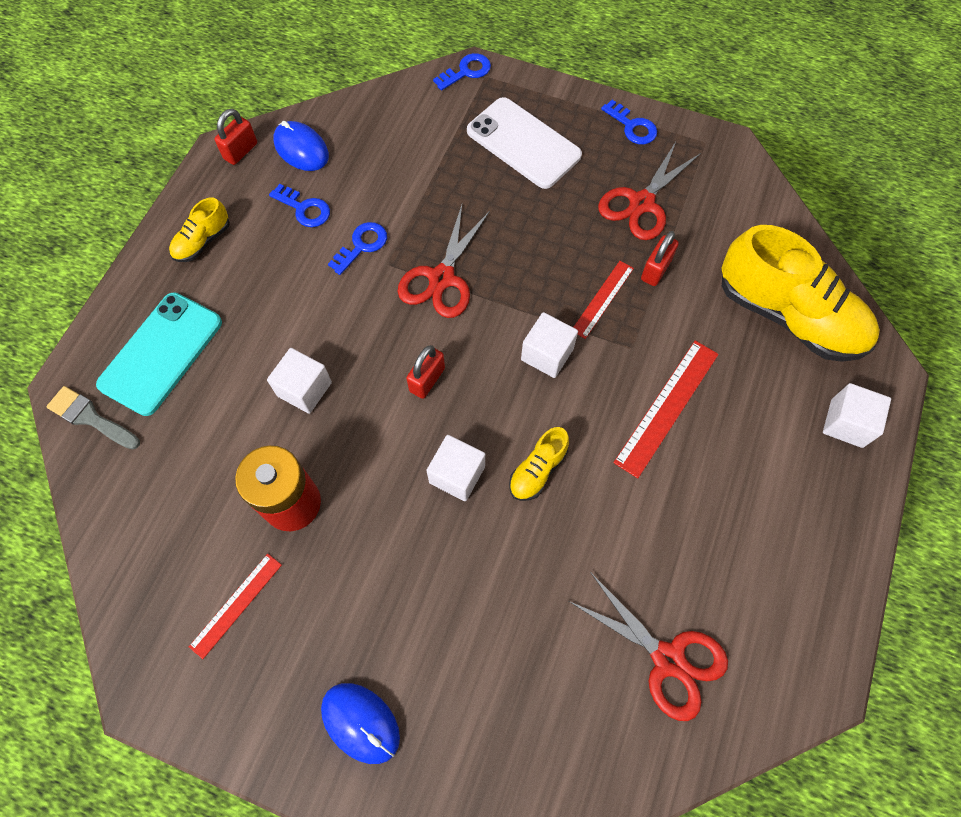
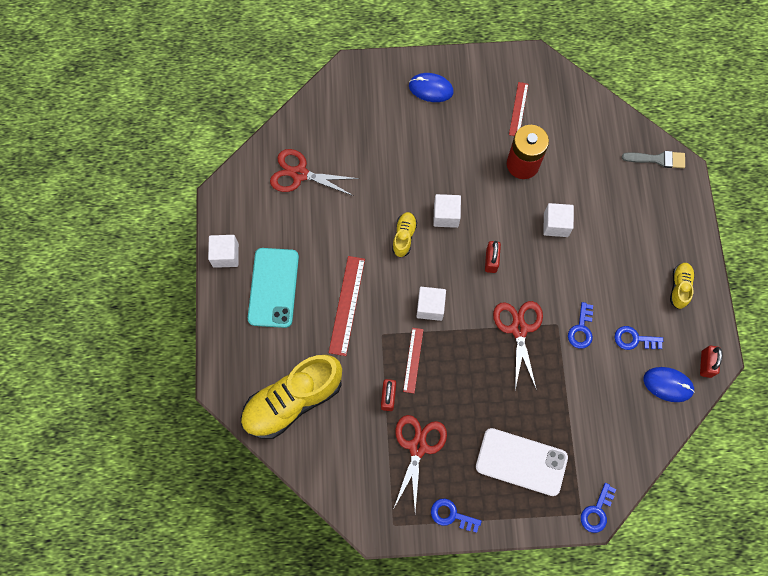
camera: 155 degrees right, 5 degrees up
turquoise phone [96,292,222,416] -> turquoise phone moved to [248,248,299,328]
yellow shoe [722,225,880,362] -> yellow shoe turned 45 degrees counterclockwise [241,355,342,439]
white cube [823,383,891,448] -> white cube moved to [208,235,239,268]

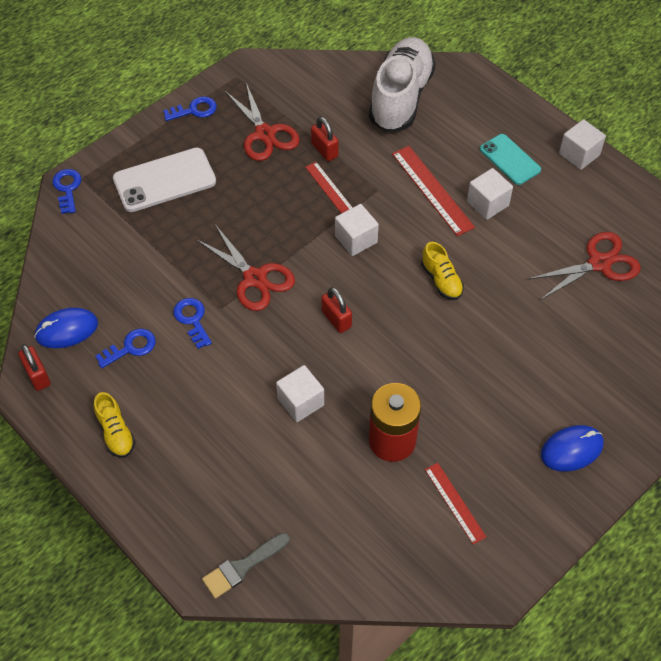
camera: 140 degrees right, 15 degrees down
yellow shoe [241,355,342,439] -> white shoe [369,37,436,132]
turquoise phone [248,248,299,328] -> turquoise phone [480,134,541,185], size x0.65
white cube [433,194,461,228] -> white cube moved to [467,168,513,220]

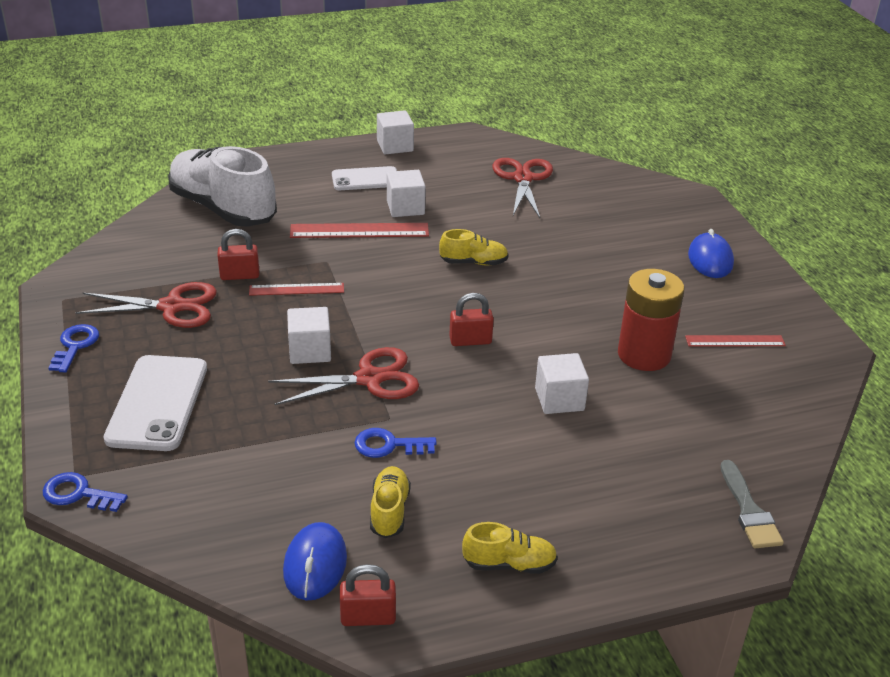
camera: 65 degrees left, 20 degrees down
blue key [95,329,156,368] -> yellow shoe [370,466,411,538]
white cube [335,204,379,256] -> white cube moved to [287,307,331,364]
turquoise phone [480,134,541,185] -> white phone [332,166,397,190]

